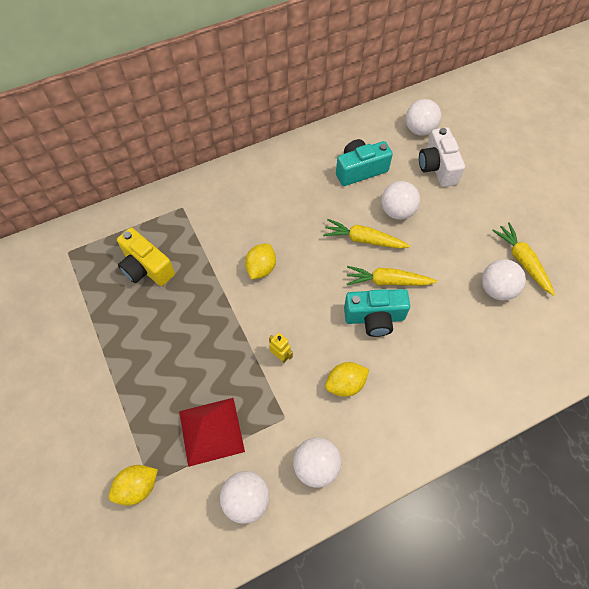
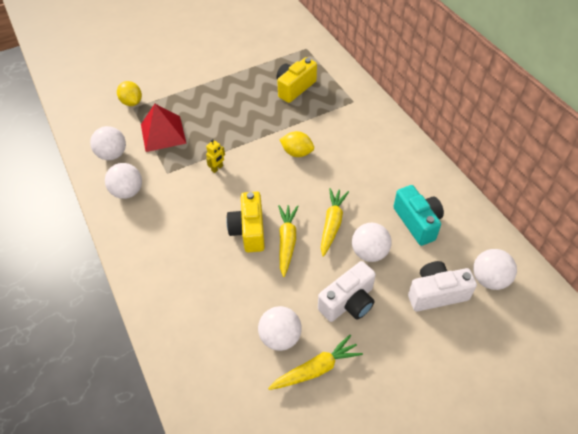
camera: 90 degrees right, 10 degrees down
yellow lemon [325,362,369,397] -> none
turquoise camera [344,289,410,337] -> yellow camera [226,192,265,253]
none -> white camera [318,261,376,322]

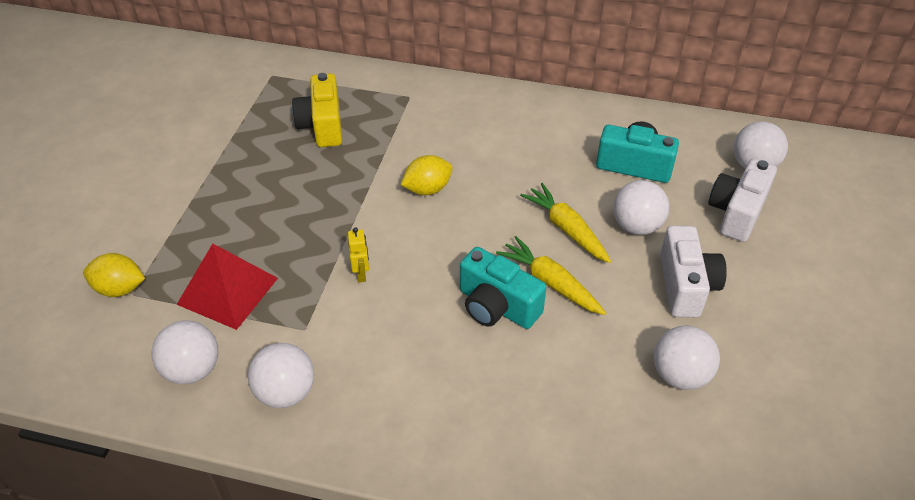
camera: 50 degrees left, 5 degrees down
yellow camera [226,192,265,253] -> turquoise camera [460,247,546,329]
yellow carrot [268,335,363,390] -> none

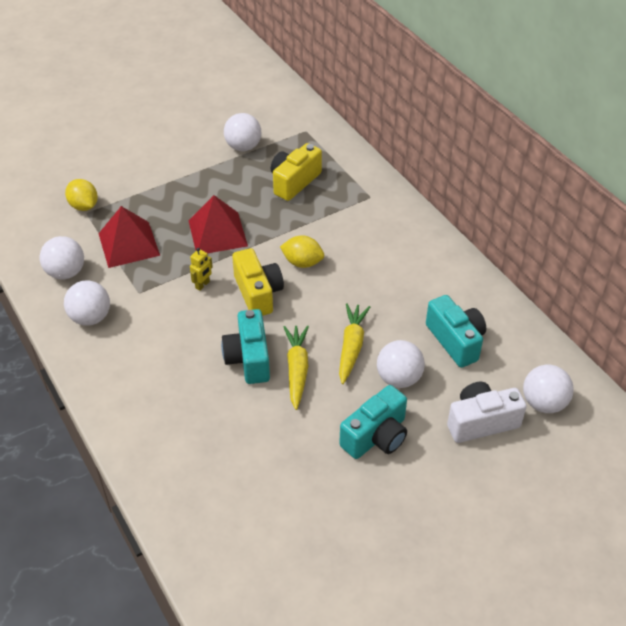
camera: 45 degrees right, 0 degrees up
white ball [654,326,720,390] -> white ball moved to [224,113,262,151]
white camera [660,226,727,317] -> turquoise camera [339,385,407,459]
none -> red pyramid [189,195,248,253]
none -> yellow camera [232,248,284,316]

